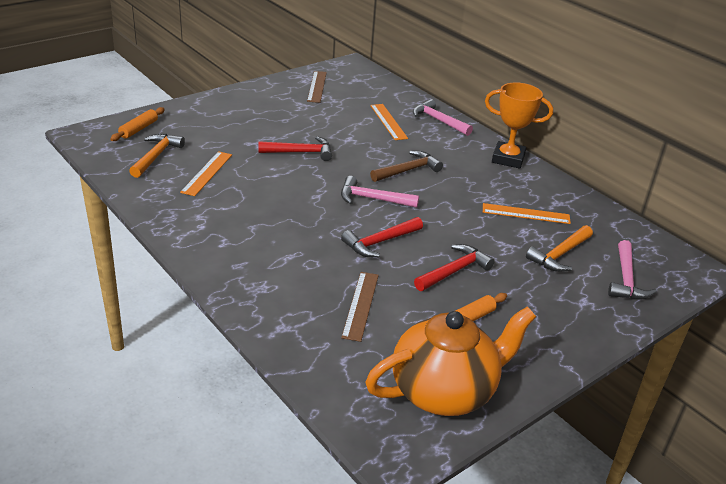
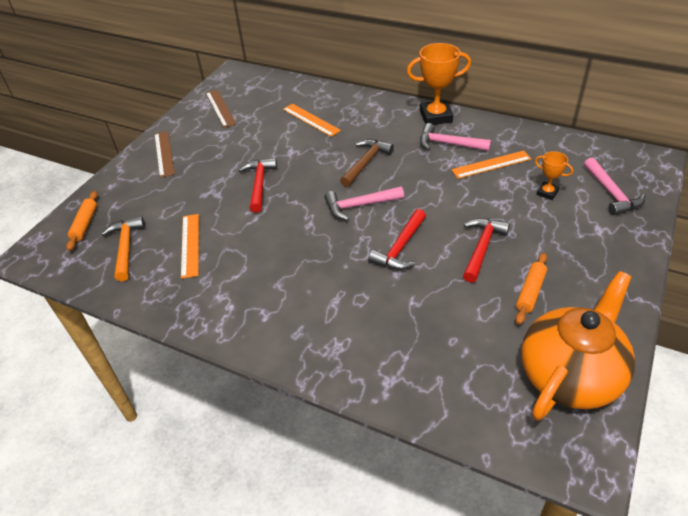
camera: 20 degrees left, 10 degrees up
red hammer [259,136,332,161] -> red hammer turned 60 degrees counterclockwise [239,158,277,213]
brown ruler [341,272,379,342] -> brown ruler moved to [154,131,175,178]
pink hammer [413,99,473,136] -> pink hammer moved to [420,123,491,151]
orange hammer [526,225,593,272] -> orange trophy [535,151,573,200]

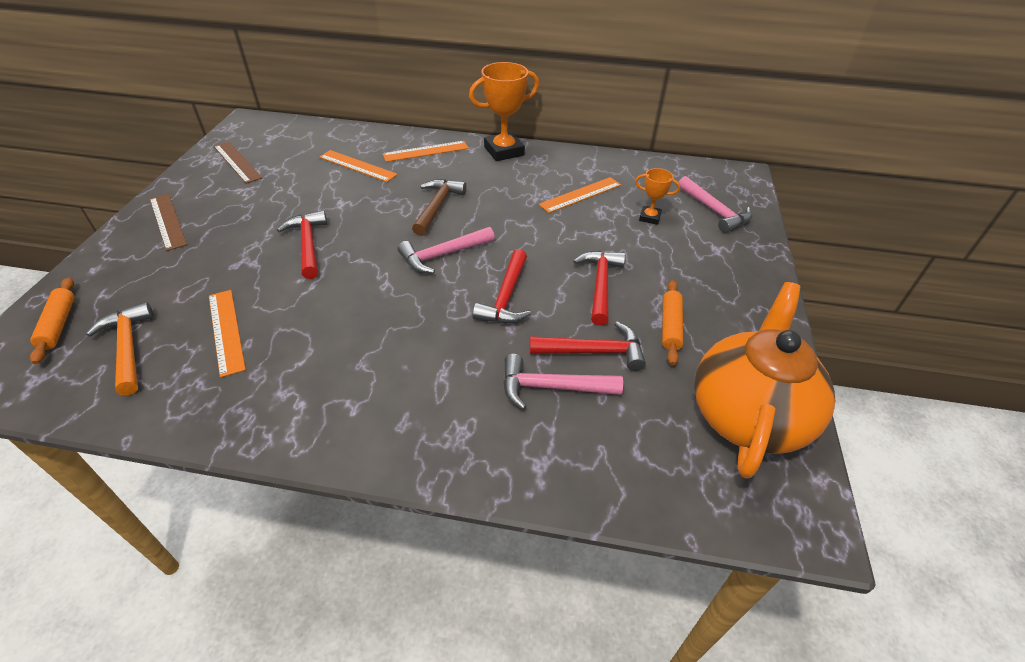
camera: 20 degrees left, 0 degrees up
pink hammer [420,123,491,151] -> pink hammer moved to [503,354,623,410]
none -> orange ruler [383,141,469,162]
none -> red hammer [530,322,646,371]

